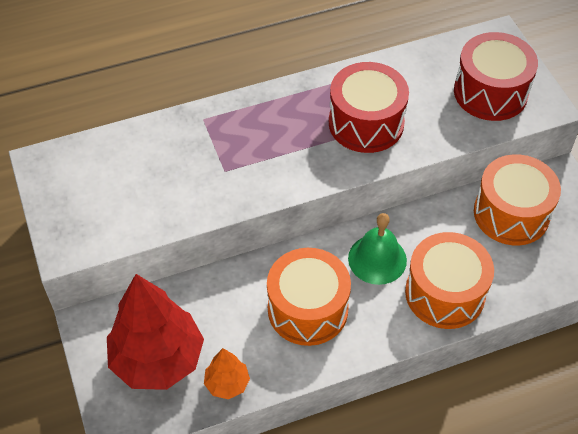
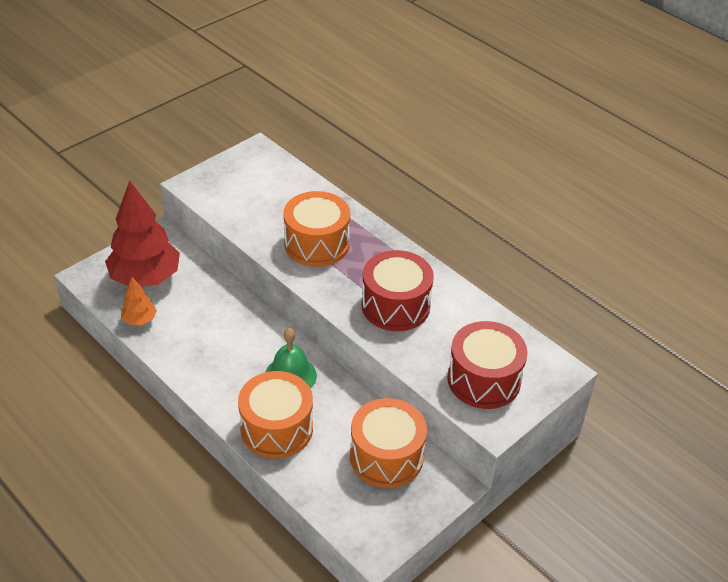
camera: 65 degrees right, 10 degrees down
orange drum [267,248,351,346] -> orange drum moved to [283,191,350,267]

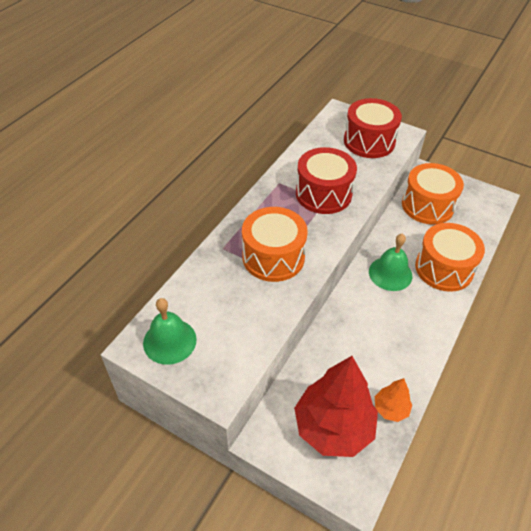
camera: 105 degrees left, 5 degrees up
none -> green bell [143,298,197,365]

